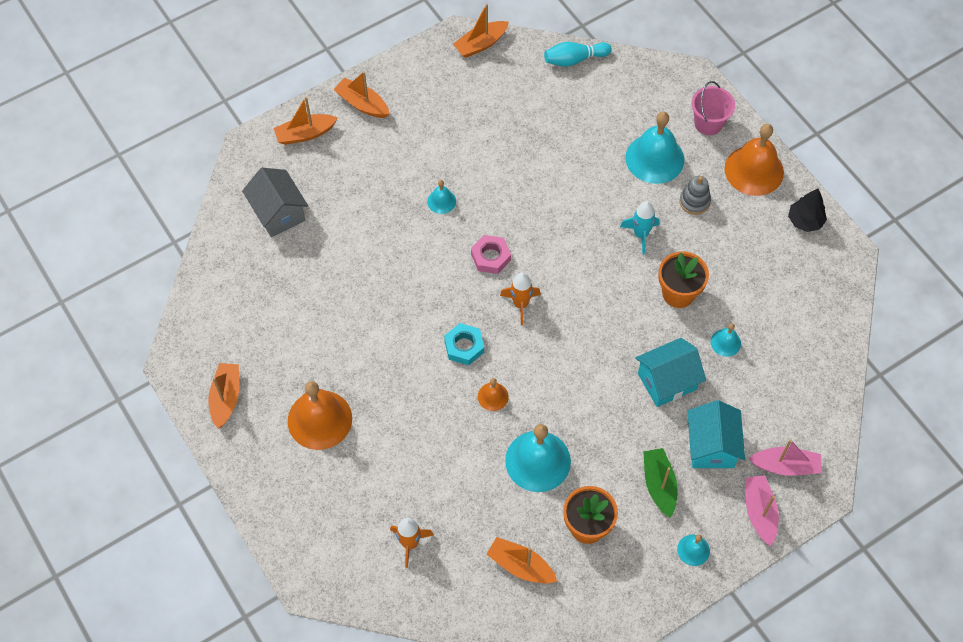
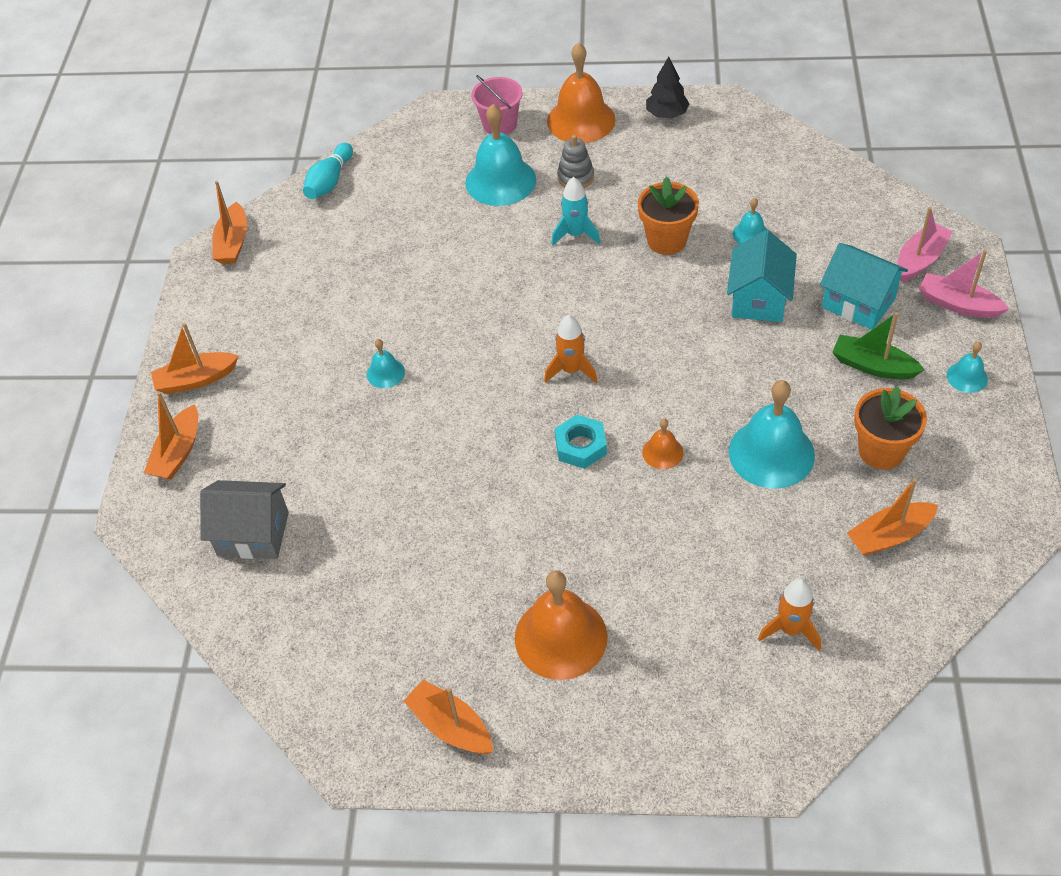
camera: 50 degrees left, 10 degrees down
pink nut [471,235,511,274] -> none

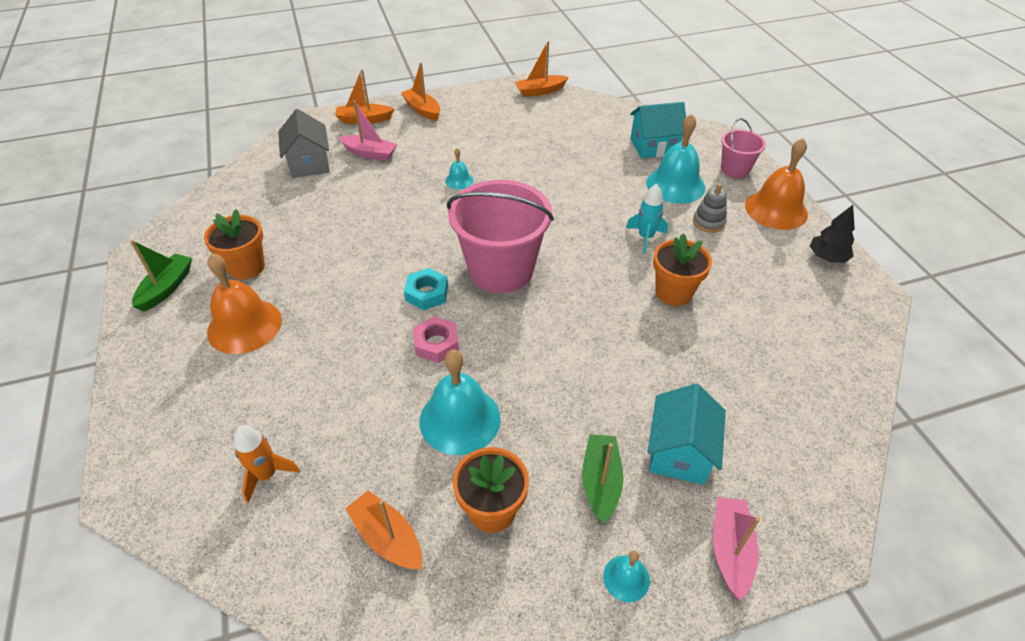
camera: 65 degrees right, 5 degrees down
turquoise bowling pin [303,143,353,199] -> none
orange boat [403,680,493,754] -> green boat [130,240,192,311]
orange rocket [544,315,598,383] -> pink bucket [447,180,554,293]
orange bell [642,418,683,469] -> pink nut [413,316,459,363]
turquoise house [727,230,797,322] -> turquoise house moved to [630,102,686,158]
turquoise bell [733,198,767,244] -> none
pink boat [897,207,953,282] -> pink boat moved to [339,101,397,161]
none -> orange flower pot [204,209,265,280]

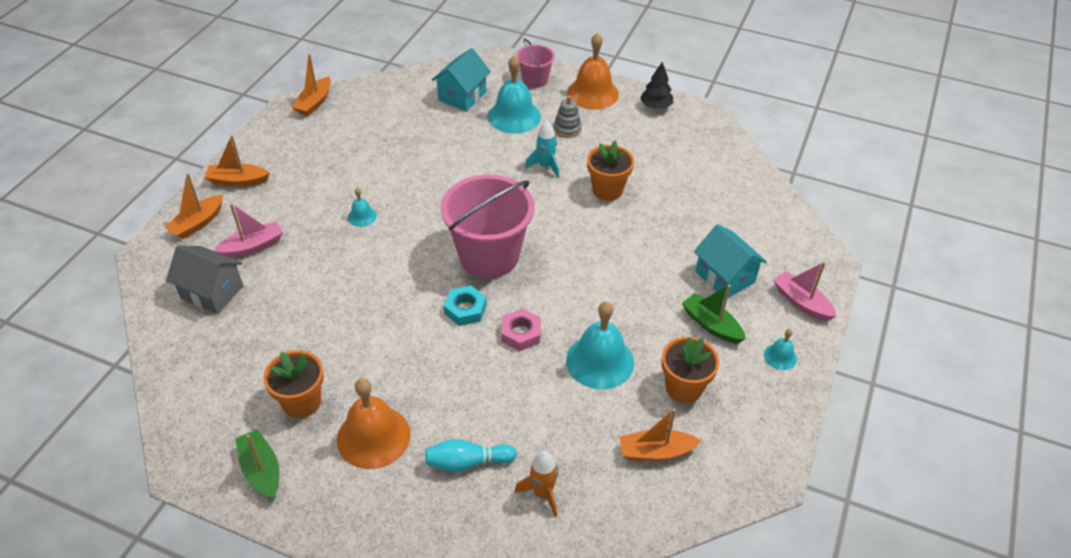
camera: 50 degrees left, 0 degrees up
none -> turquoise bowling pin [426,439,517,472]

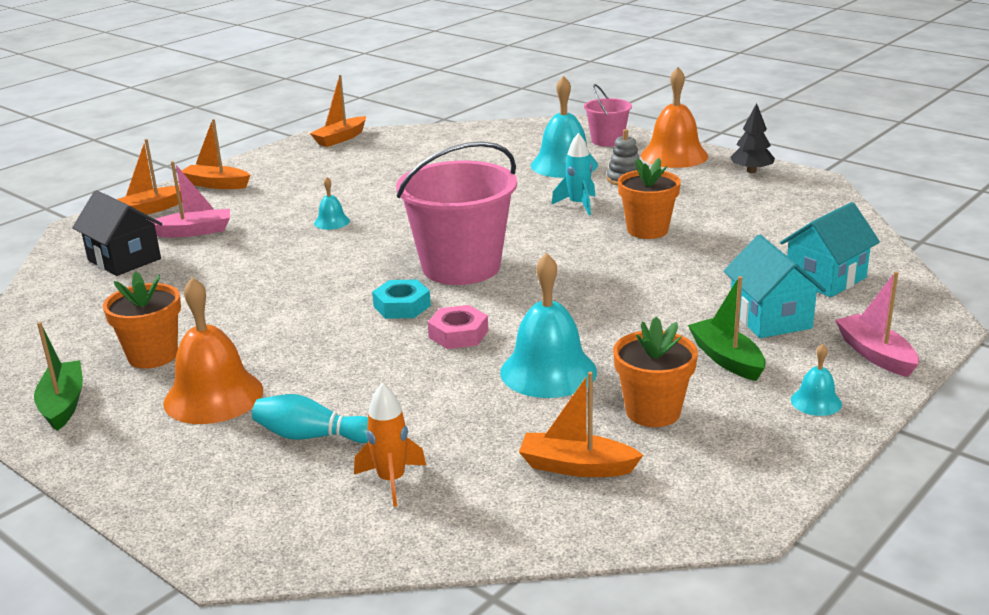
camera: 20 degrees right, 20 degrees down
grey house [166,246,243,314] -> black house [72,190,162,276]
turquoise house [432,48,491,111] -> turquoise house moved to [780,202,880,297]

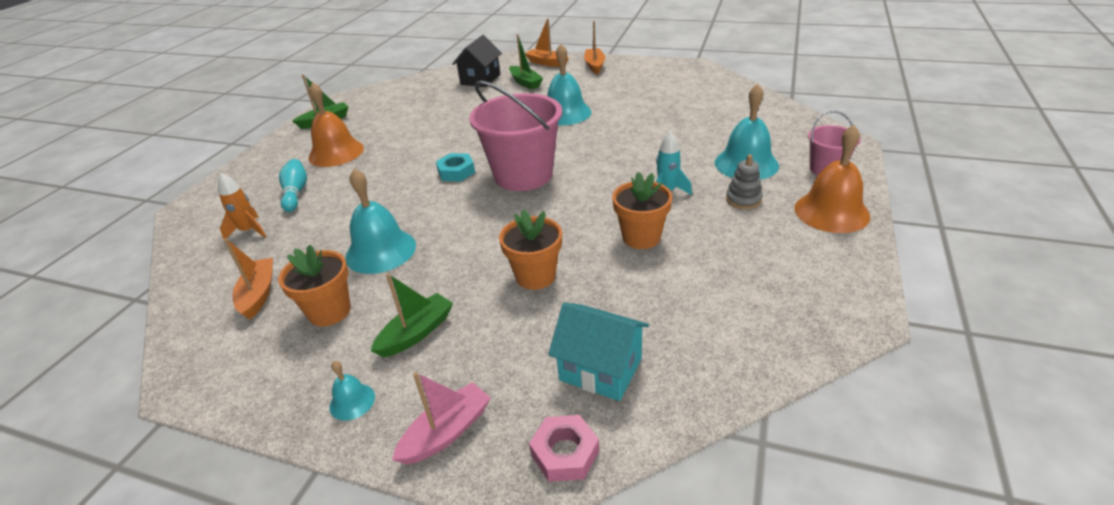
camera: 70 degrees right, 10 degrees up
orange flower pot [103,271,181,369] -> orange flower pot moved to [499,209,562,290]
pink boat [151,161,230,237] -> green boat [509,34,543,90]
orange boat [310,75,366,147] -> none
turquoise bell [314,177,350,230] -> turquoise bell [548,44,591,125], size x2.07
pink nut [428,305,488,349] -> pink nut moved to [529,415,600,482]
turquoise house [724,235,826,338] -> none
black tree [730,103,775,173] -> none

